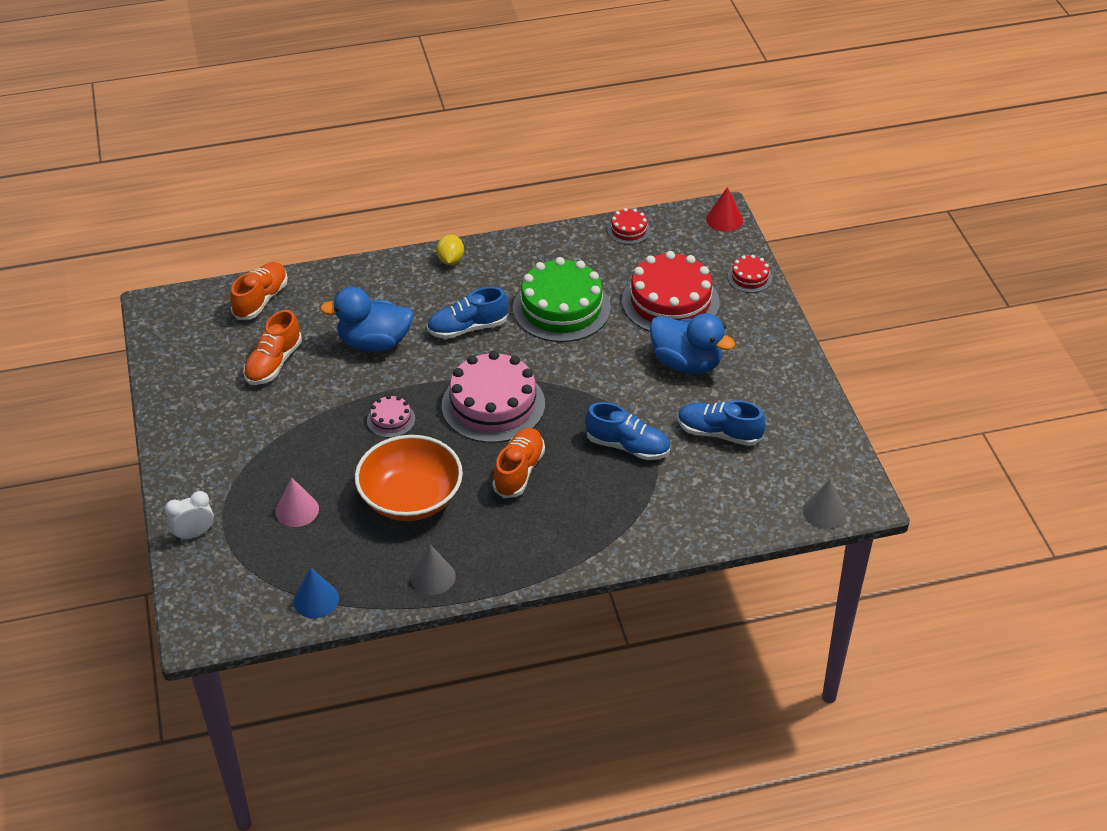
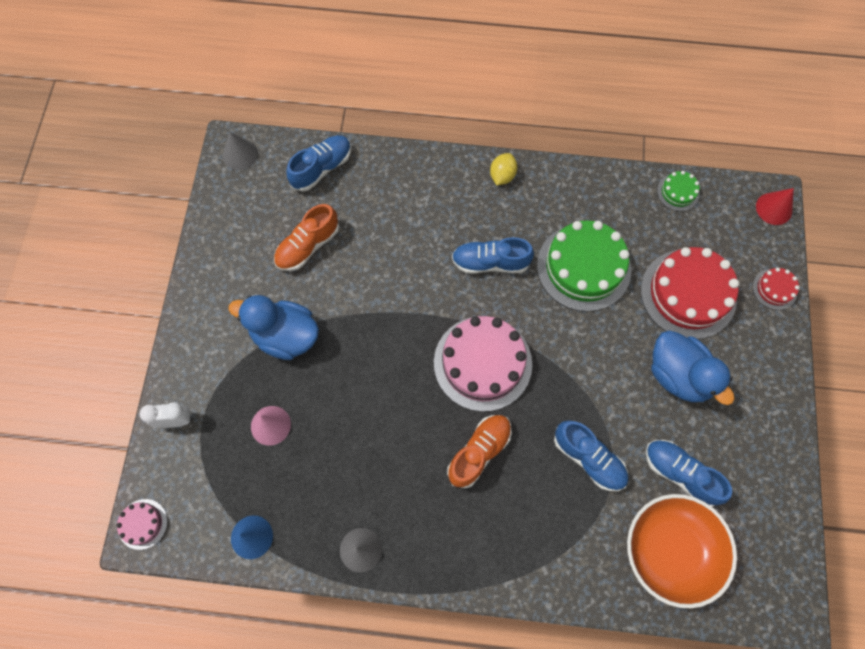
camera: 20 degrees right, 25 degrees up
orange shoe [230,262,288,320] -> blue shoe [286,135,351,192]
blue duck [320,287,414,352] -> blue duck moved to [228,295,319,360]
orange bowl [355,435,463,521] -> orange bowl moved to [627,494,737,609]
pink cake [367,395,415,438] -> pink cake moved to [116,499,168,550]
red cake [607,208,651,245] -> green cake [657,171,700,211]
grey cone [803,480,847,529] -> grey cone moved to [223,132,258,170]

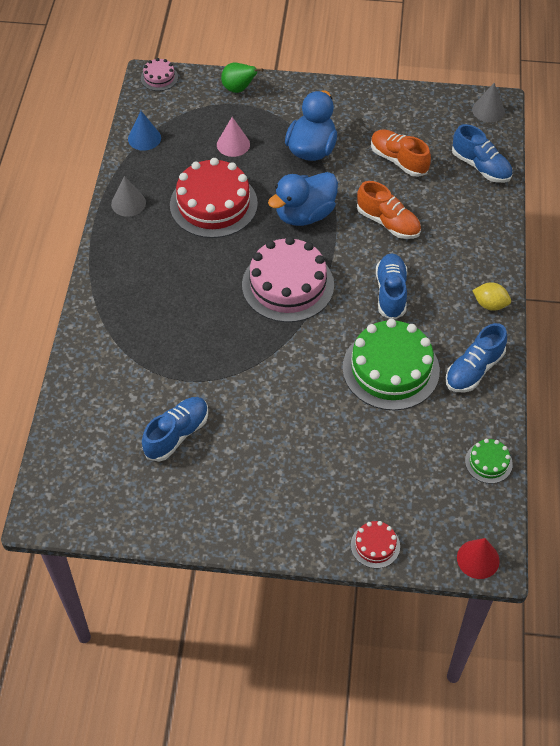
camera: 90 degrees right, 15 degrees down
white clock [140,402,192,428] -> green pear [221,63,264,93]
orange shoe [447,415,512,488] -> orange shoe moved to [357,181,421,239]
blue shoe [554,420,628,491] -> blue shoe moved to [445,323,507,392]
orange bowl [627,494,737,609] -> none
red cake [641,247,739,339] -> red cake moved to [170,158,258,238]
blue duck [651,331,735,405] -> blue duck moved to [268,172,338,226]

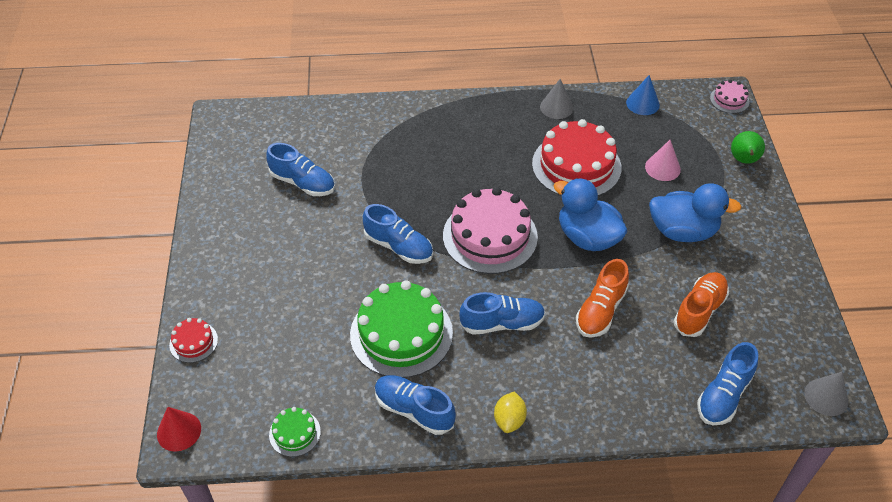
camera: 80 degrees right, 5 degrees down
none -> blue shoe [363,204,433,264]

